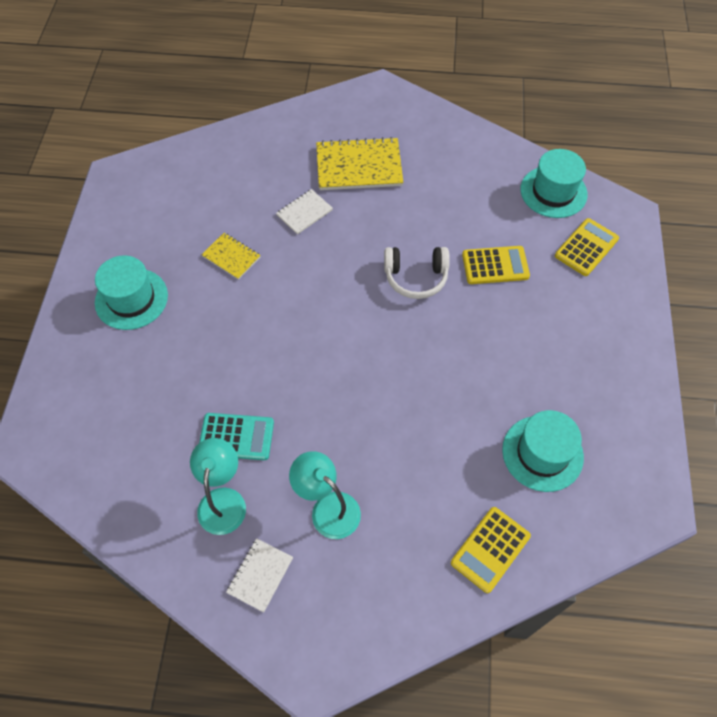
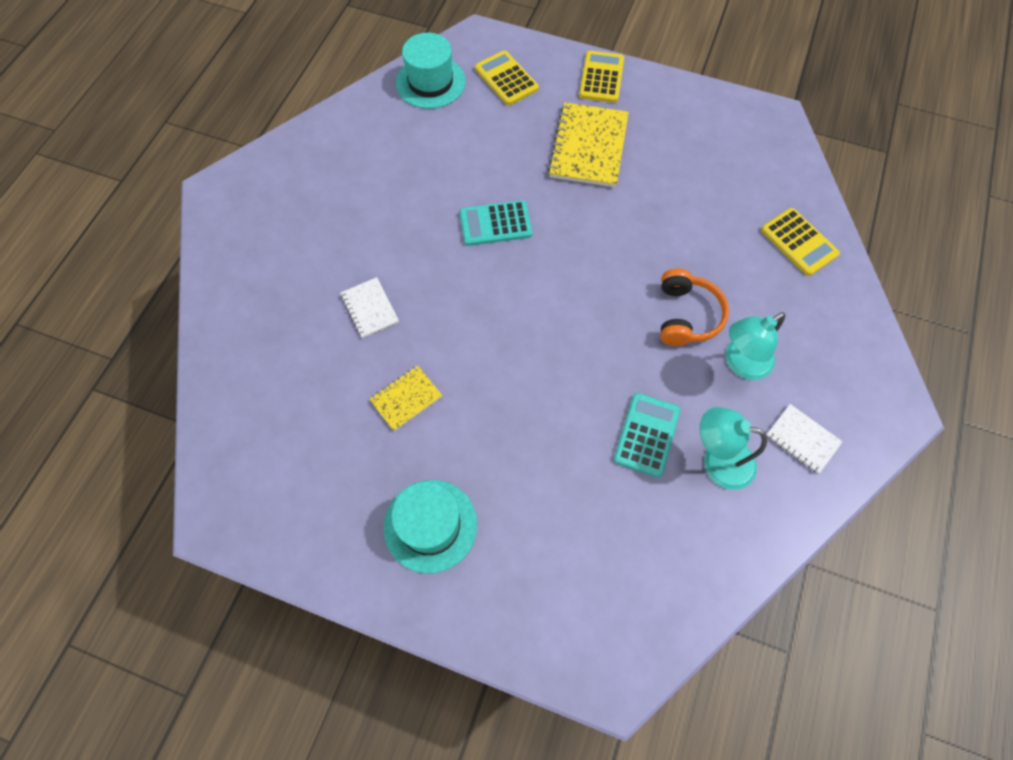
camera: 75 degrees left, 5 degrees up
yellow notebook [316,137,403,190] -> yellow notebook moved to [548,102,629,187]
white headphones [384,247,450,299] -> turquoise calculator [460,200,532,246]
yellow calculator [462,246,530,284] -> yellow calculator moved to [579,51,624,103]
turquoise hat [502,410,584,492] -> none
none -> orange headphones [660,269,729,346]

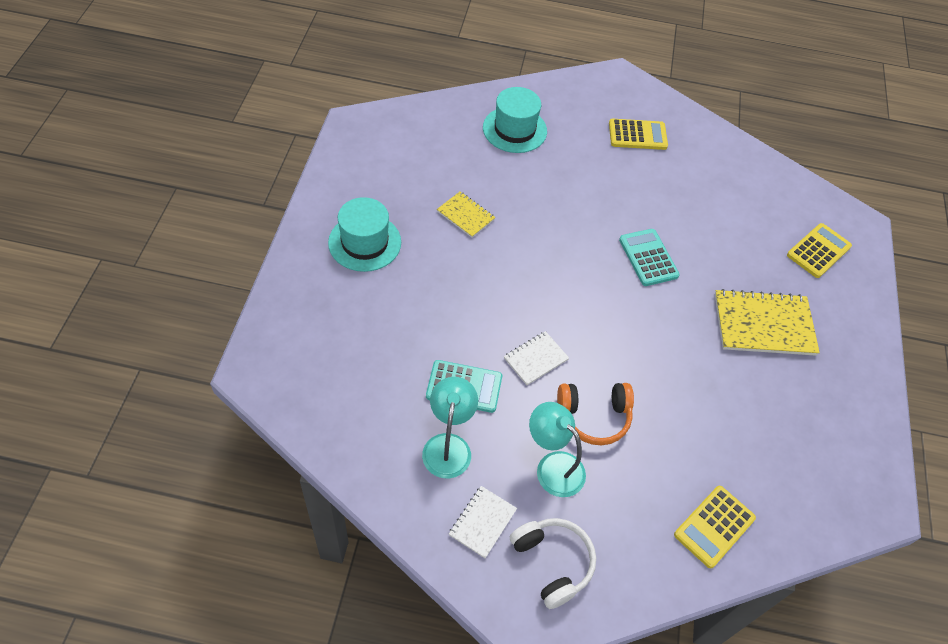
camera: 75 degrees right, 10 degrees down
white notebook [340,277,399,338] -> white notebook moved to [504,331,569,385]
turquoise hat [396,33,466,109] -> turquoise hat moved to [483,87,547,153]
yellow calculator [579,51,624,103] -> yellow calculator moved to [609,119,668,150]
none -> white headphones [510,518,596,609]

